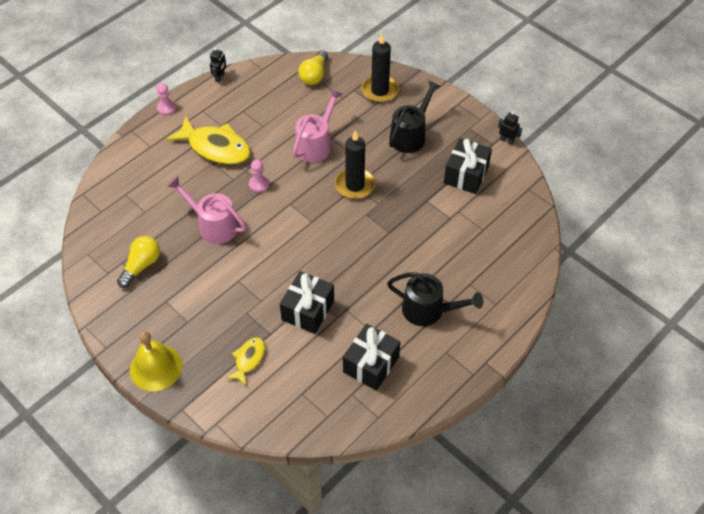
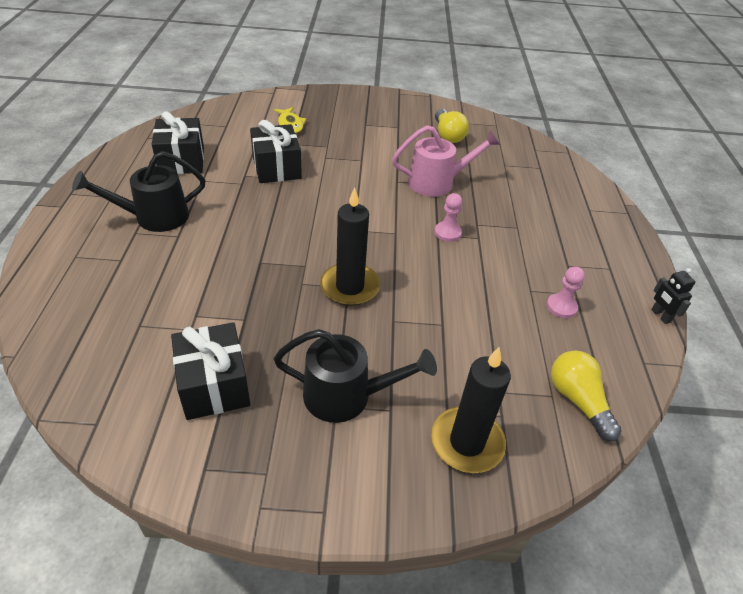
camera: 135 degrees right, 10 degrees down
yellow bell [130,331,183,391] -> none
pink pawn [156,83,176,115] -> pink pawn moved to [547,266,585,318]
yellow fish [165,116,251,165] -> none
pink watering can [293,89,342,163] -> none
black watering can [389,80,441,153] -> black watering can turned 75 degrees counterclockwise [274,329,437,423]
black robot [498,112,522,145] -> none

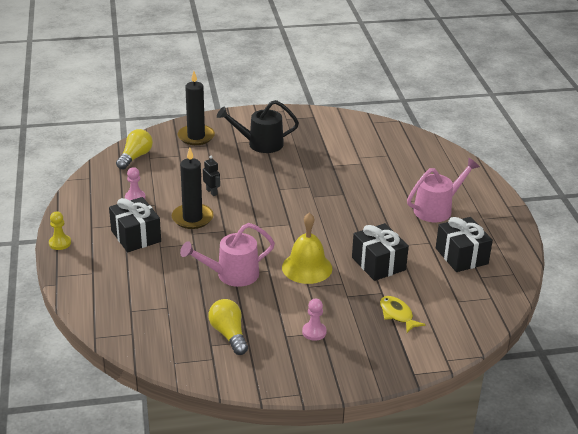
camera: 170 degrees right, 10 degrees down
black watering can [72,151,205,232] -> pink watering can [407,158,480,222]
black gift [171,322,250,420] -> black gift moved to [109,197,161,252]
black candle [320,187,380,306] -> black candle moved to [172,147,214,229]
pink pawn [435,193,462,242] -> pink pawn moved to [302,299,327,341]
yellow light bulb [551,351,621,441] -> yellow light bulb turned 120 degrees counterclockwise [116,129,153,170]
black robot [651,268,696,324] -> black robot moved to [203,156,220,196]
none -> yellow pawn [49,211,71,250]
none -> yellow bell [282,212,332,284]

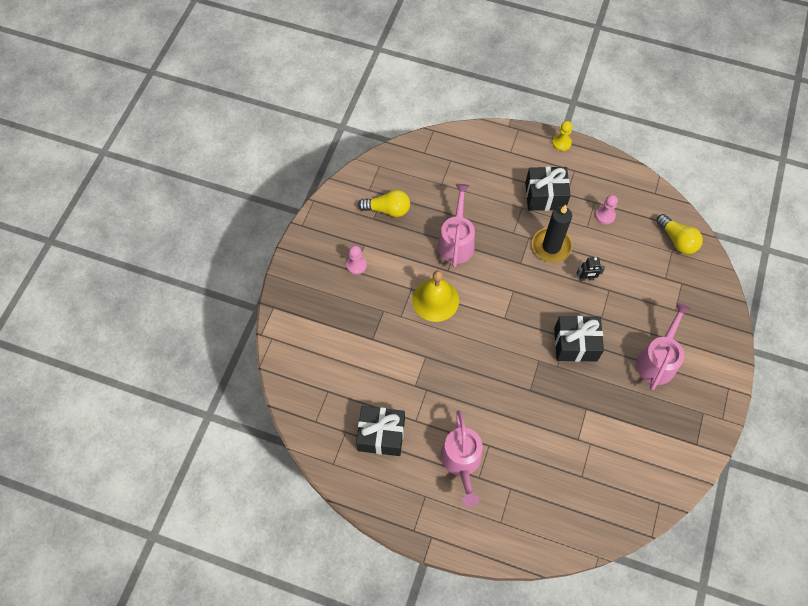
camera: 120 degrees right, 30 degrees up
black candle [178,71,215,145] -> none
black watering can [217,100,299,153] -> pink watering can [636,303,691,390]
black gift [352,223,409,281] -> black gift moved to [554,316,604,362]
yellow fish [380,296,426,333] -> none

